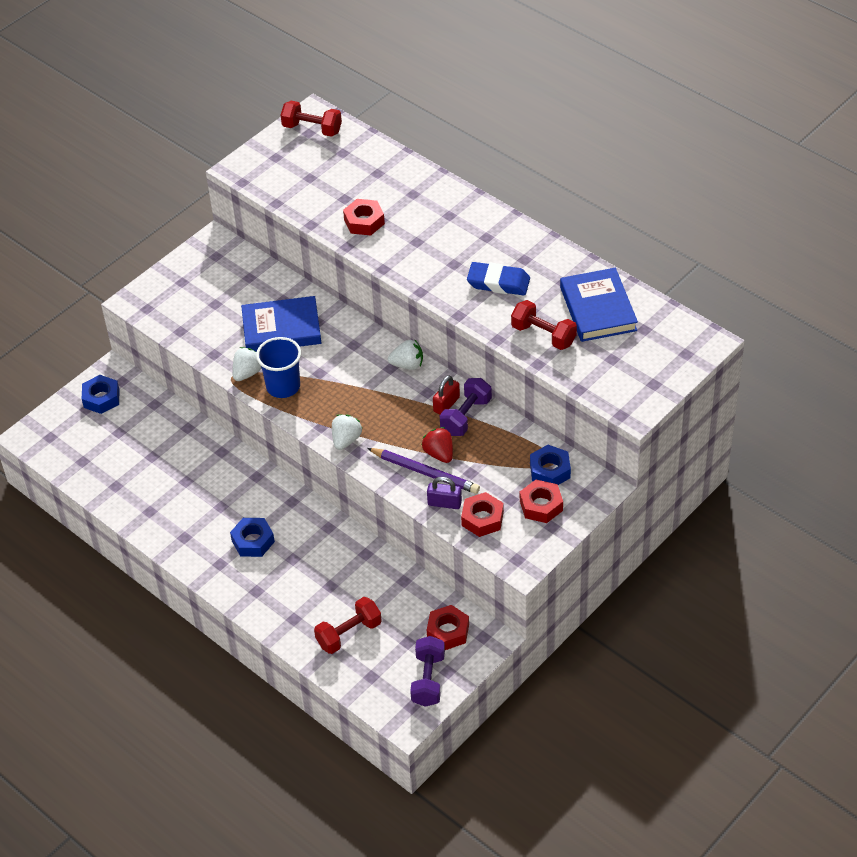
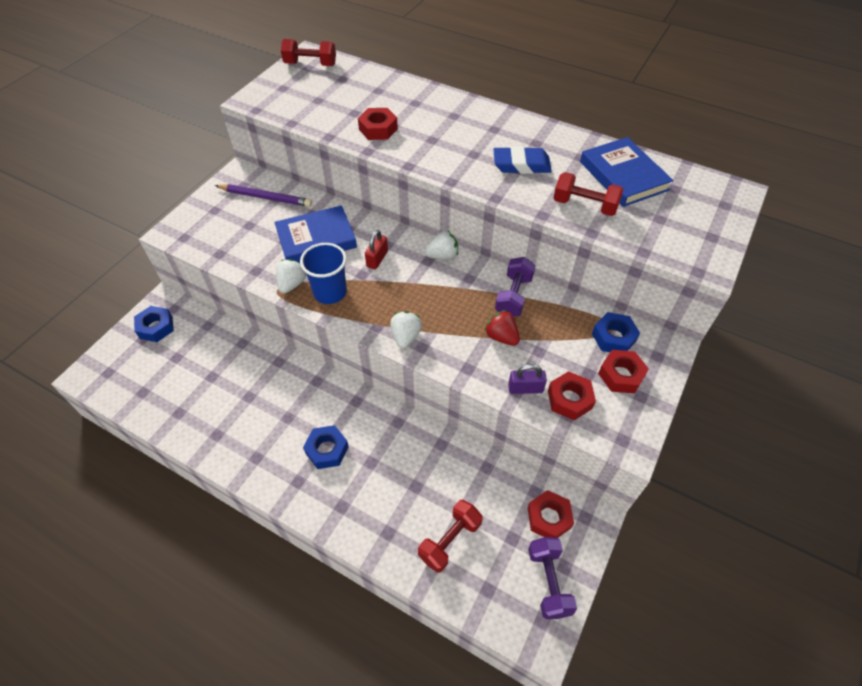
camera: 15 degrees left, 5 degrees up
purple pencil [367,448,480,494] -> purple pencil moved to [215,184,312,207]
red padlock [433,375,460,415] -> red padlock moved to [365,230,388,269]

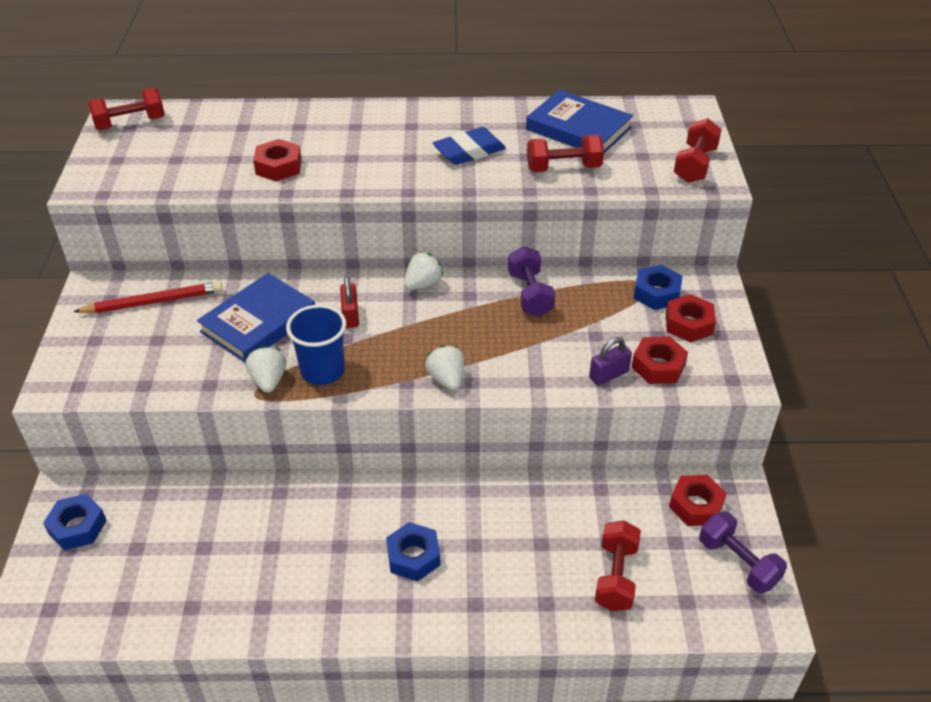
camera: 30 degrees left, 10 degrees down
purple pencil [215,184,312,207] -> red pencil [73,281,223,313]
red strawberry [484,310,520,346] -> none
none -> red dumbbell [674,118,722,183]

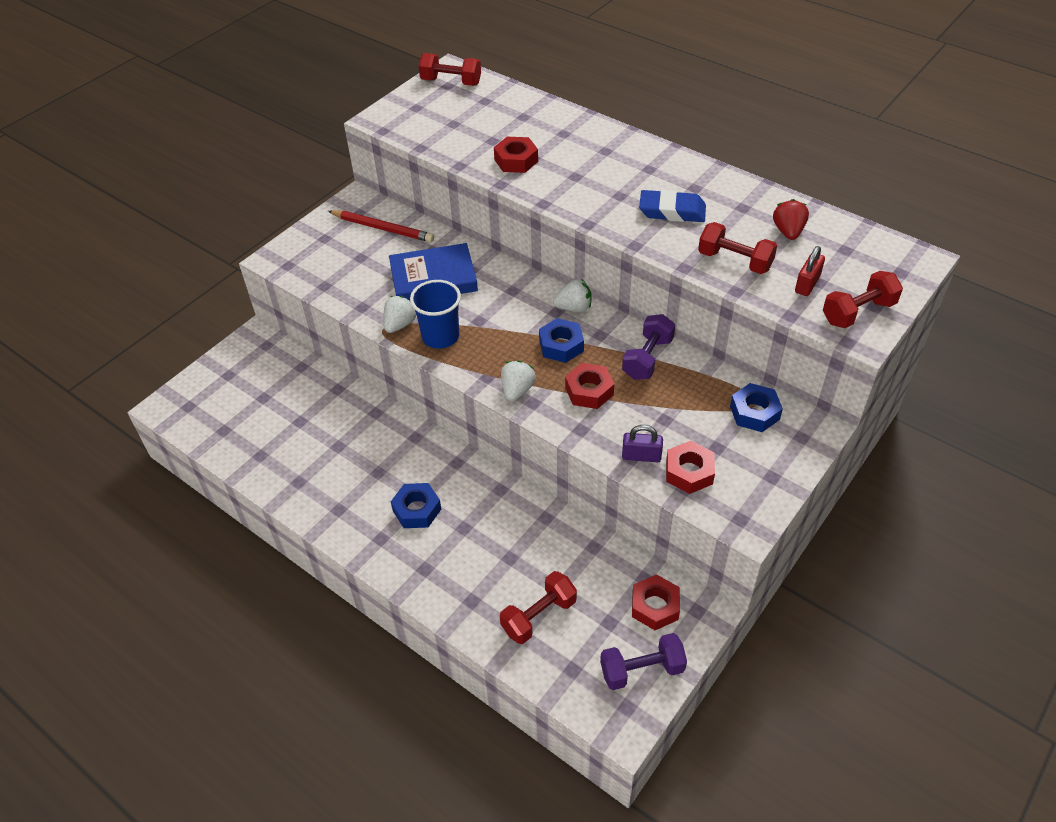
camera: 40 degrees right, 5 degrees up
blue nut [43,494,107,550] -> blue nut moved to [539,318,584,363]
red padlock [340,276,359,328] -> red padlock moved to [795,246,825,296]
blue book [526,90,633,153] -> red strawberry [773,199,809,240]
red nut [666,294,716,342] -> red nut moved to [565,363,614,409]
purple dumbbell [699,511,787,593] -> purple dumbbell turned 75 degrees clockwise [600,633,687,690]

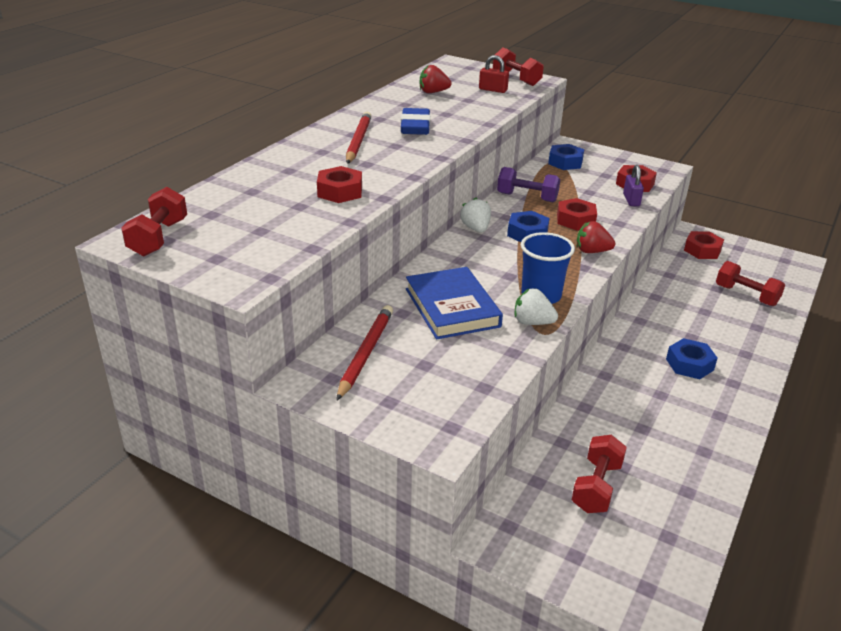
camera: 100 degrees left, 15 degrees down
white strawberry [501,360,536,401] -> red strawberry [577,221,615,253]
purple dumbbell [600,633,687,690] -> none
red dumbbell [698,222,777,274] -> red dumbbell moved to [572,435,627,513]
none -> red pencil [346,112,371,164]

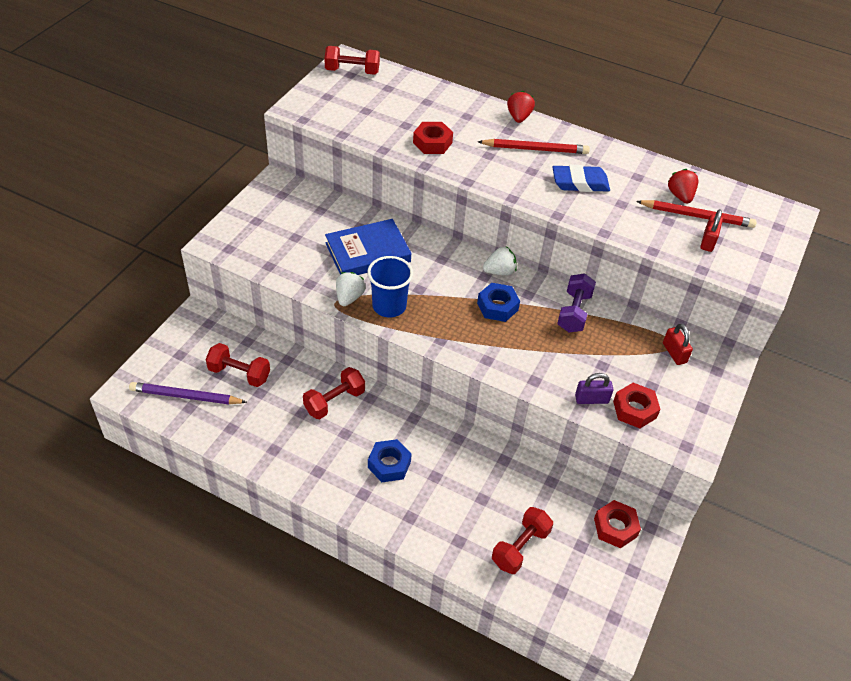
camera: 85 degrees right, 15 degrees up
red pencil [336,305,393,401] -> red pencil moved to [636,200,757,228]
red dumbbell [493,48,544,86] -> red dumbbell moved to [303,367,365,419]
blue nut [548,144,584,170] -> red padlock [663,324,693,365]
red nut [557,198,597,230] -> none
red strawberry [577,221,615,253] -> red strawberry moved to [507,91,535,123]
none -> purple pencil [129,382,247,404]

